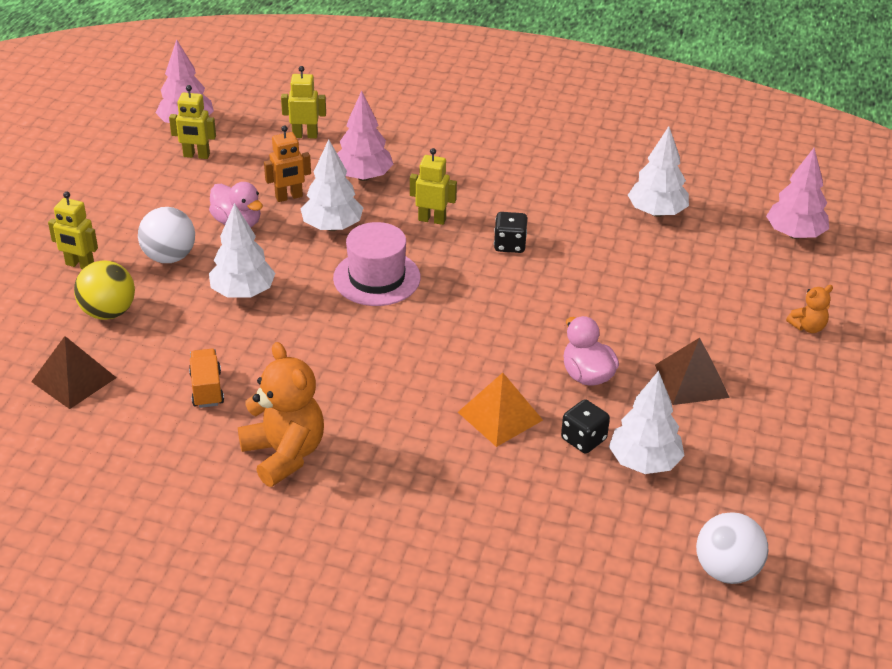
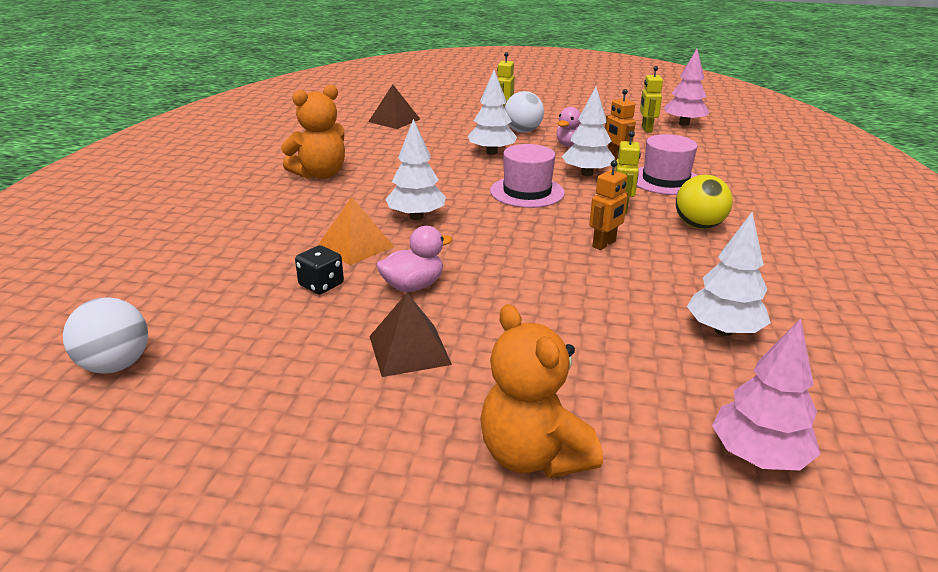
camera: 85 degrees right, 10 degrees down
yellow ball [74,260,135,320] -> yellow ball moved to [676,175,733,229]
orange truck [189,349,224,408] -> none
yellow robot [281,66,326,139] -> none
pink tree [337,91,394,181] -> pink hat [637,134,698,195]
black dice [494,212,527,253] -> orange robot [589,160,628,250]
white tree [609,371,685,474] -> white tree moved to [386,119,446,220]
orange teddy bear [786,285,833,333] -> orange teddy bear [480,304,603,478], size x2.05

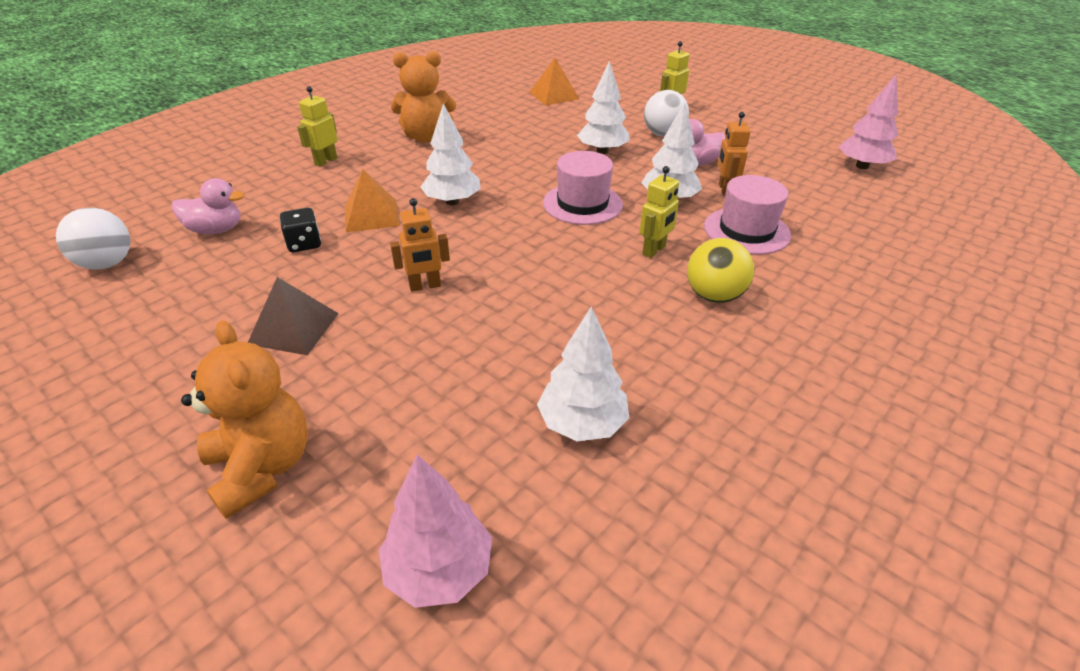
camera: 30 degrees right, 10 degrees up
brown pyramid [368,84,420,129] -> orange pyramid [530,58,579,105]
pink duck [377,226,452,292] -> pink duck moved to [172,178,244,234]
orange teddy bear [480,304,603,478] -> orange teddy bear turned 150 degrees clockwise [181,320,308,519]
orange robot [589,160,628,250] -> orange robot moved to [390,198,450,292]
yellow robot [640,66,663,132] -> yellow robot moved to [297,86,337,167]

